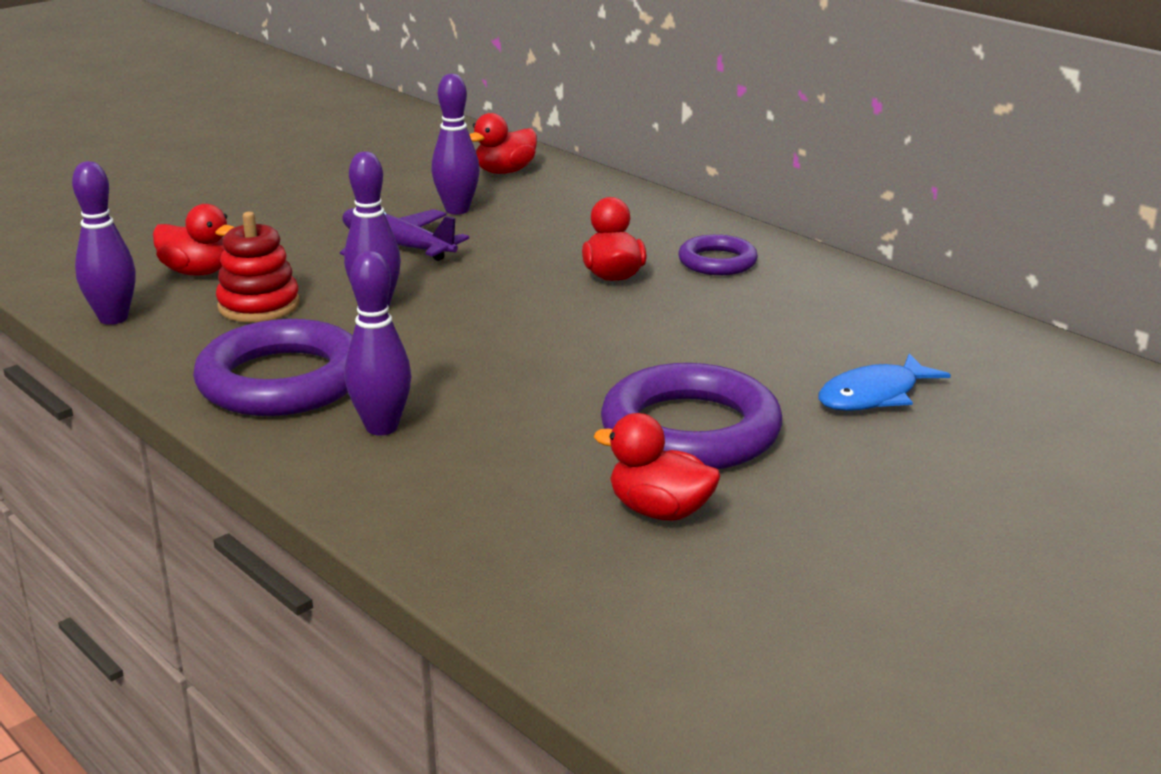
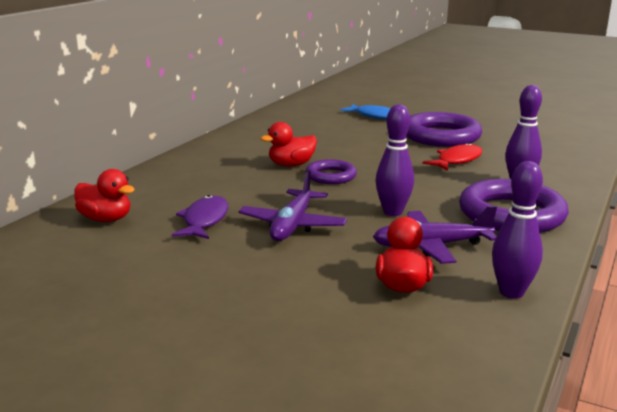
camera: 110 degrees left, 5 degrees down
red stacking toy [216,212,300,322] -> purple plane [373,206,497,264]
purple bowling pin [431,74,480,214] -> purple fish [172,195,228,239]
red duck [594,413,721,521] -> none
purple ring [678,234,758,275] -> purple ring moved to [305,159,357,184]
none -> red fish [423,143,482,171]

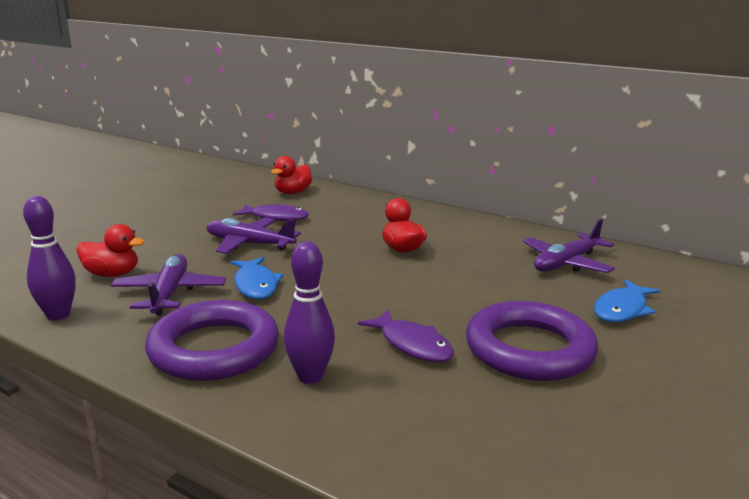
camera: 95 degrees right, 0 degrees up
purple ring [305,159,357,184] -> none
purple bowling pin [375,104,414,216] -> blue fish [230,257,283,299]
red fish [423,143,482,171] -> purple fish [358,310,454,362]
none -> purple plane [523,219,615,273]

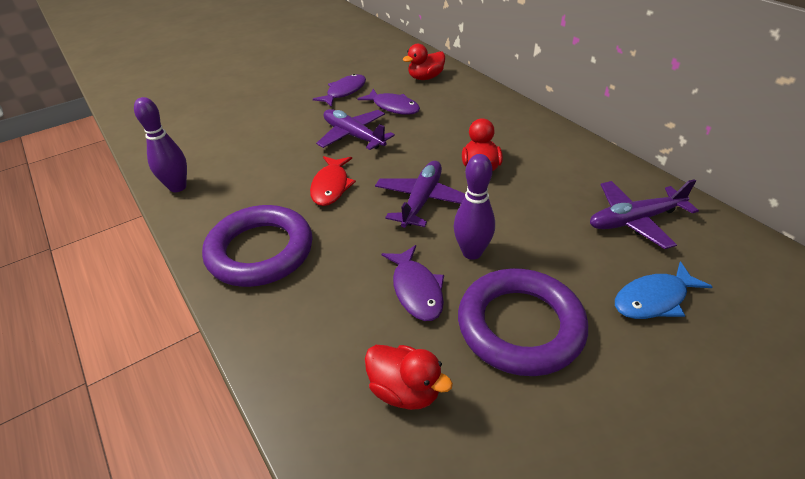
camera: 25 degrees right, 20 degrees up
red duck [76,224,144,277] -> red duck moved to [365,345,453,410]
purple plane [110,254,226,315] -> purple plane moved to [375,161,465,228]
blue fish [230,257,283,299] -> red fish [310,156,356,206]
purple bowling pin [284,241,335,384] -> purple bowling pin moved to [453,154,495,260]
none -> purple fish [313,74,366,107]

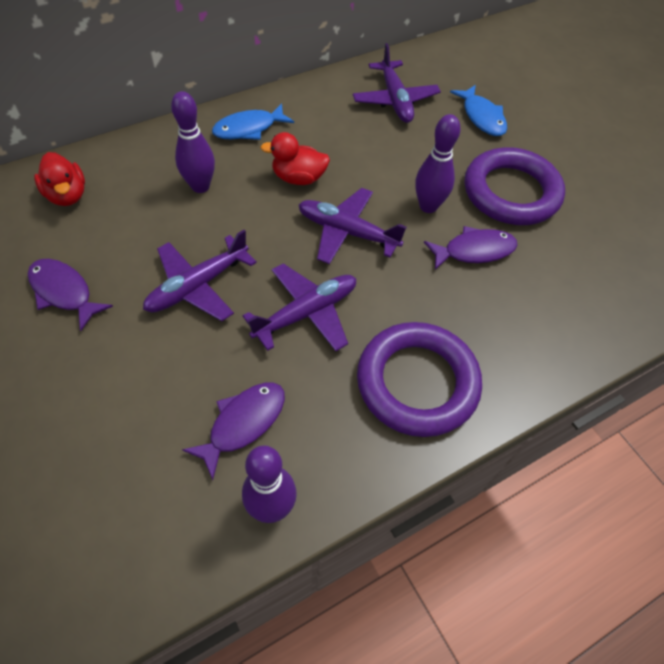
camera: 90 degrees left, 15 degrees up
red fish [310,156,356,206] -> purple plane [242,263,356,351]
purple fish [358,89,420,115] -> purple fish moved to [182,383,285,480]
red duck [365,345,453,410] -> none
none -> purple bowling pin [171,91,215,193]
none -> blue fish [212,103,294,140]

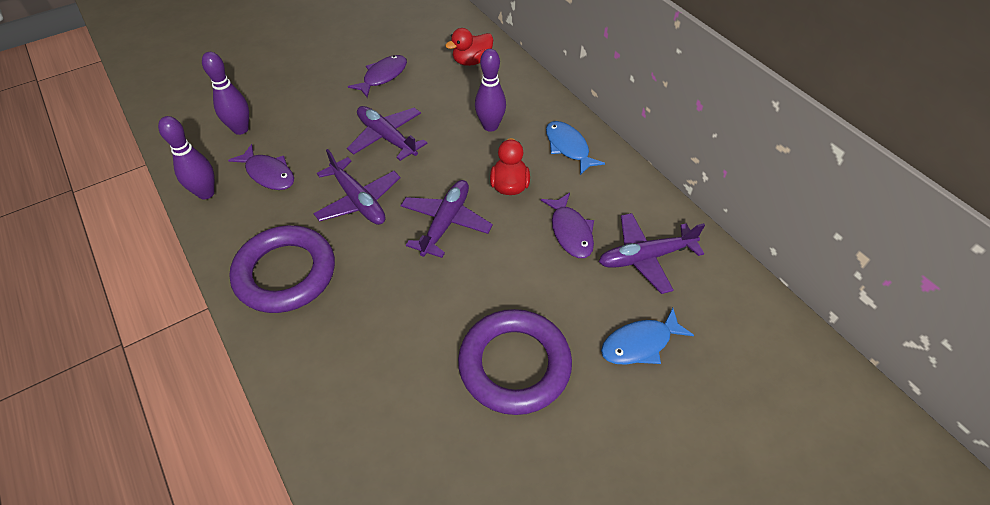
camera: 90 degrees right, 5 degrees down
purple bowling pin [415,114,461,213] -> purple bowling pin moved to [202,52,249,135]
purple fish [424,226,518,270] -> purple fish moved to [541,193,594,258]

